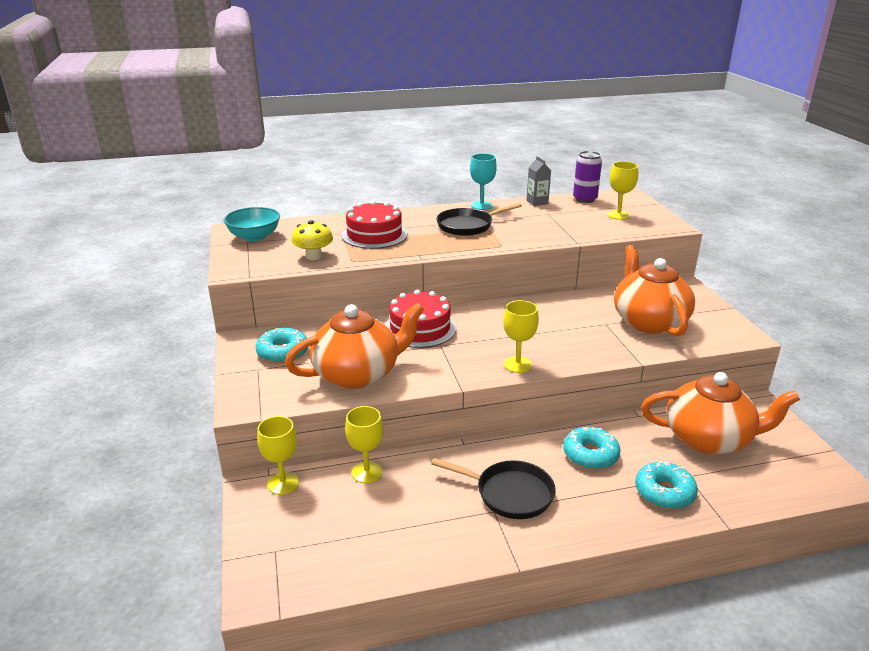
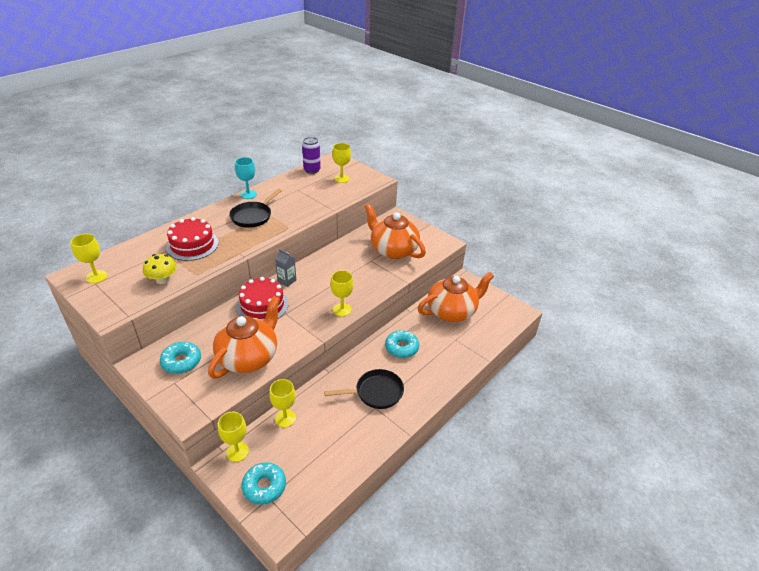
camera: 35 degrees left, 10 degrees up
turquoise bowl [224,207,280,242] -> yellow goblet [70,234,107,283]
grey carton [527,156,551,206] -> grey carton moved to [275,249,296,287]
turquoise donut [635,461,698,509] -> turquoise donut moved to [242,462,286,505]

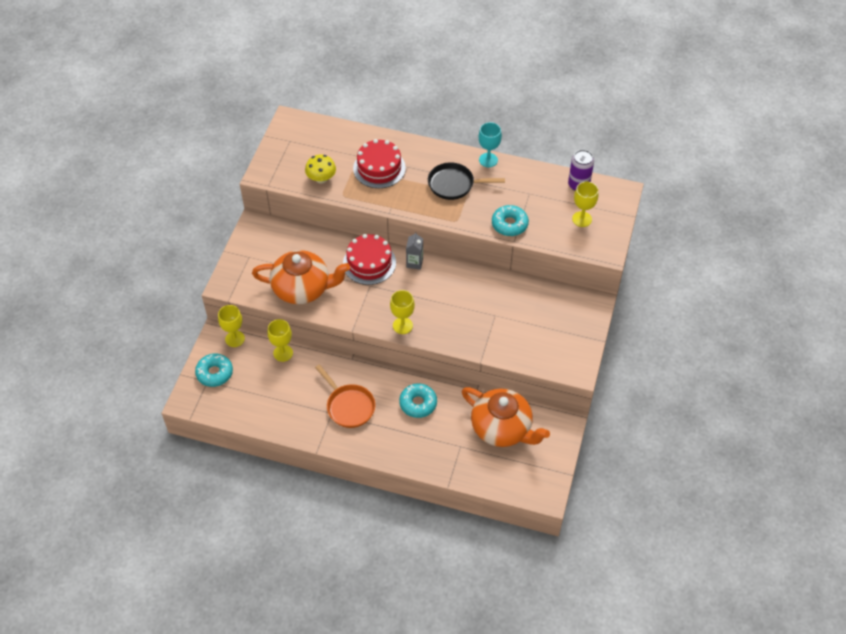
camera: 65 degrees right, 15 degrees up
yellow goblet [70,234,107,283] -> none
turquoise donut [160,342,201,374] -> turquoise donut moved to [492,205,529,236]
black pan [324,369,404,409] -> orange pan [315,364,376,428]
orange teapot [364,204,426,259] -> none

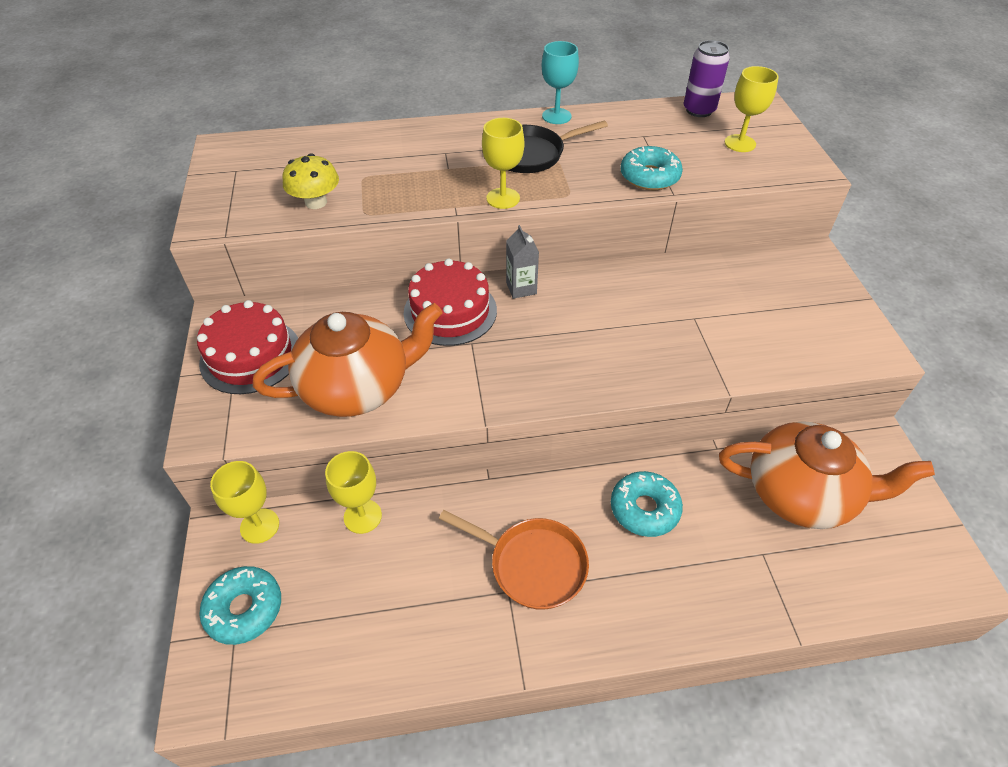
camera: 25 degrees left, 5 degrees down
red cake [353,139,406,188] -> red cake moved to [197,300,298,394]
yellow goblet [390,290,415,334] -> yellow goblet moved to [482,118,525,209]

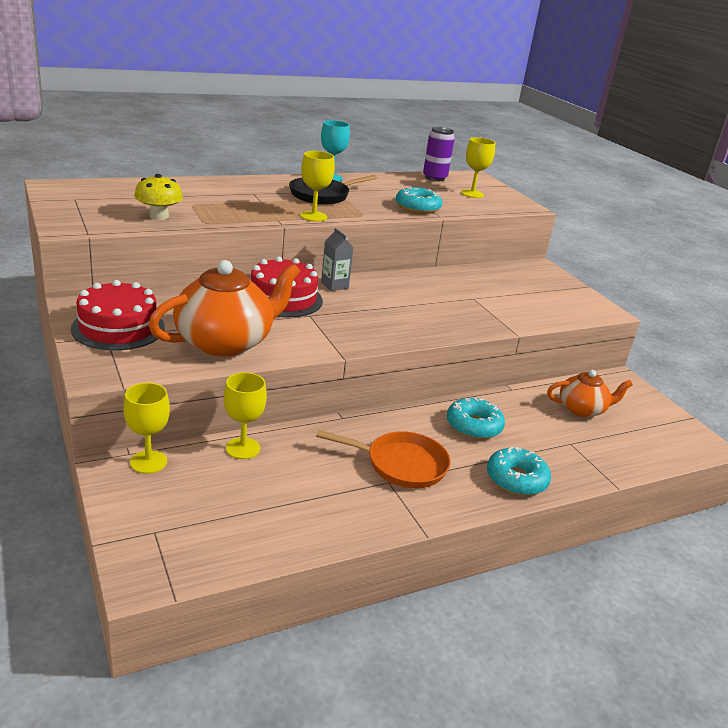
camera: 20 degrees left, 20 degrees down
turquoise donut [199,566,281,645] -> turquoise donut moved to [487,447,551,496]
orange teapot [719,421,935,529] -> orange teapot [547,370,633,417], size x0.58

